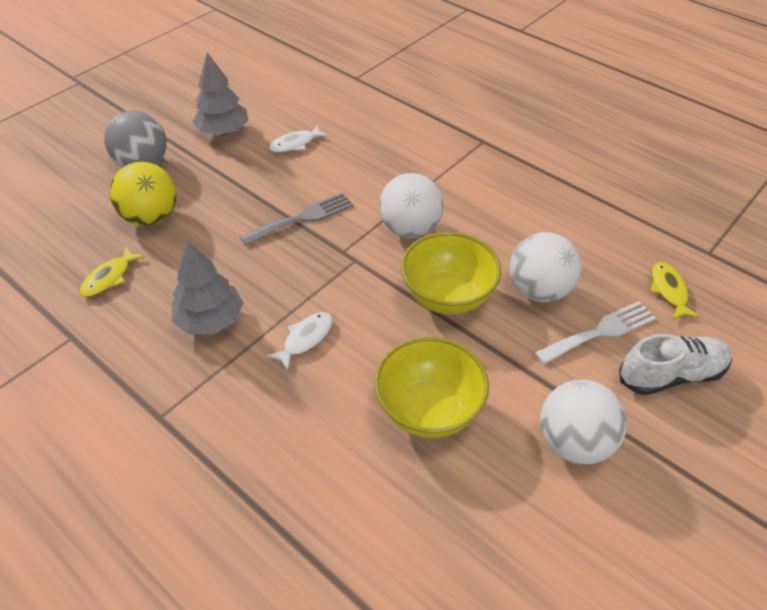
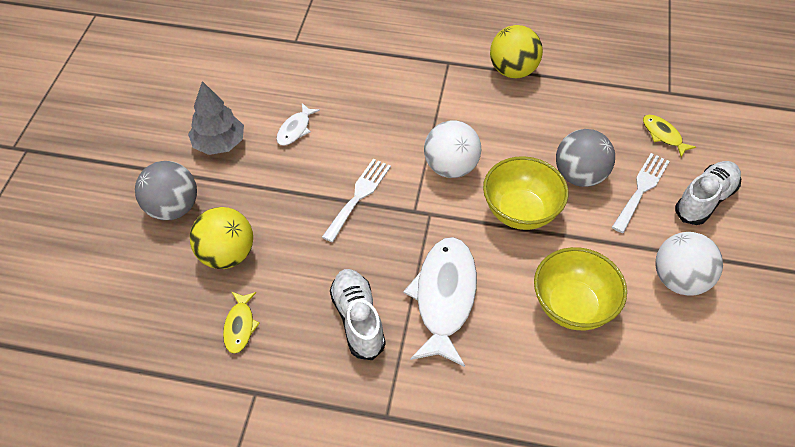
camera: 30 degrees left, 5 degrees up
grey tree [171,241,243,334] -> white shoe [330,269,386,360]
grey fork [240,192,354,245] -> white fork [322,158,391,242]
white fish [266,312,333,371] -> white fish [403,237,477,367], size x2.09
white ball [510,233,581,302] -> grey ball [556,129,615,187]
none -> yellow ball [490,25,543,78]

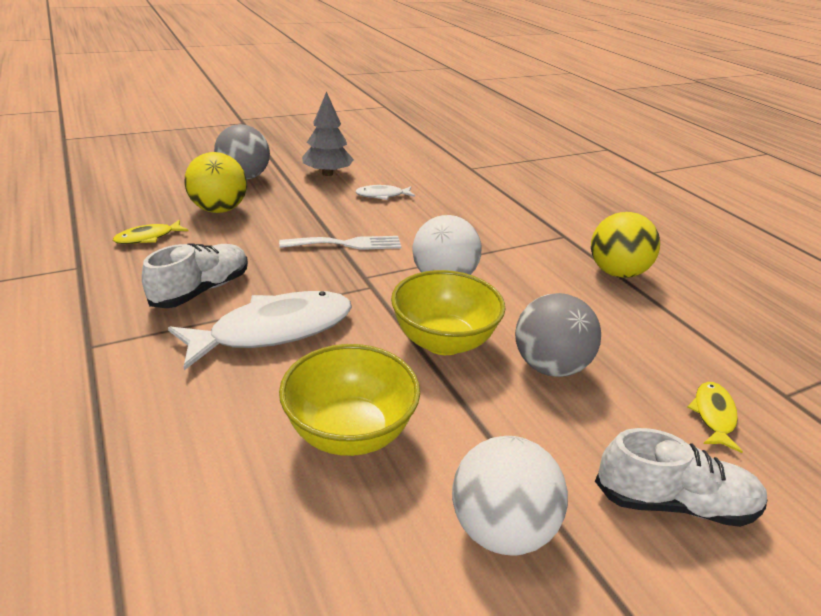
camera: 50 degrees right, 20 degrees down
white fork [612,153,670,233] -> none

